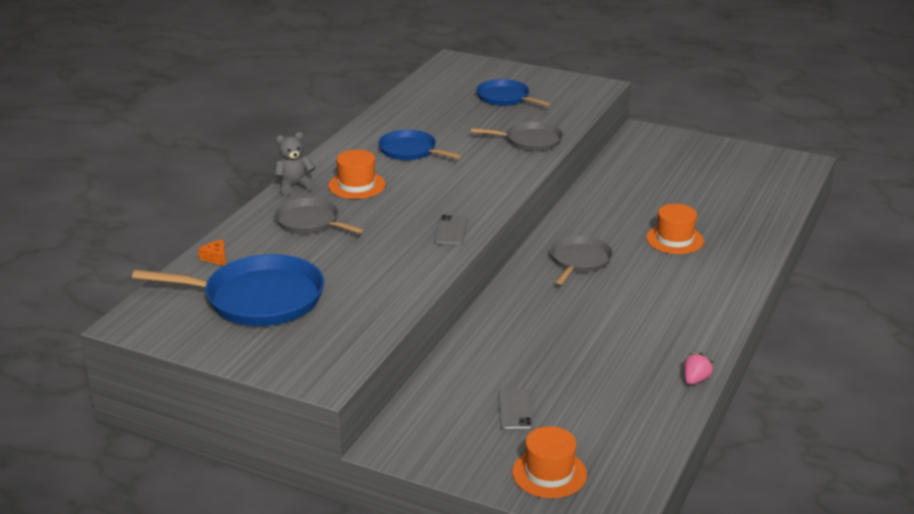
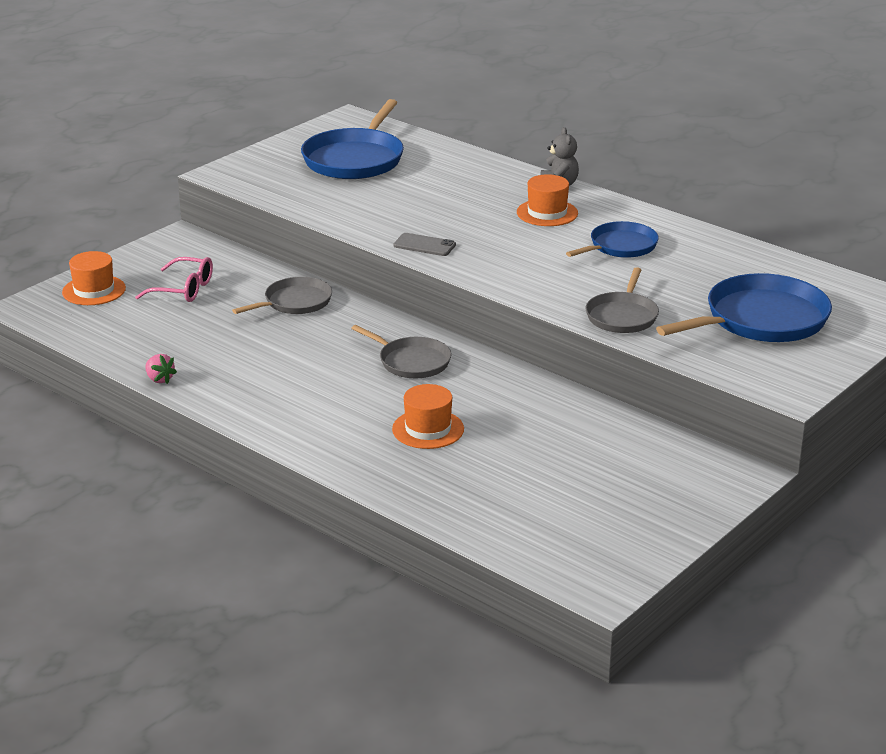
camera: 105 degrees right, 0 degrees up
orange cheese [198,240,226,266] -> none
grey pan [275,198,364,234] -> grey pan moved to [232,277,332,314]
blue pan [476,79,550,106] -> blue pan [656,273,832,342], size x1.67
grey phone [498,389,534,431] -> pink glasses [135,257,213,302]

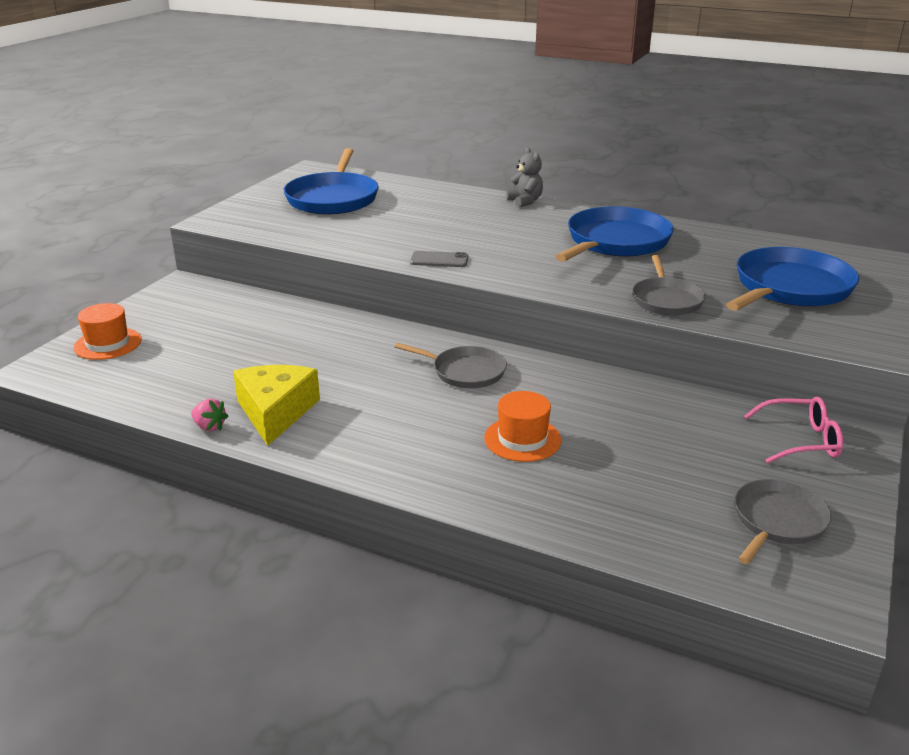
camera: 15 degrees left, 0 degrees up
pink glasses [135,257,213,302] -> pink glasses moved to [744,397,843,463]
grey pan [232,277,332,314] -> grey pan moved to [734,479,831,564]
orange hat [517,174,578,226] -> none
blue pan [566,221,659,258] -> blue pan [555,206,674,262], size x1.67
none -> yellow cheese [233,365,320,446]

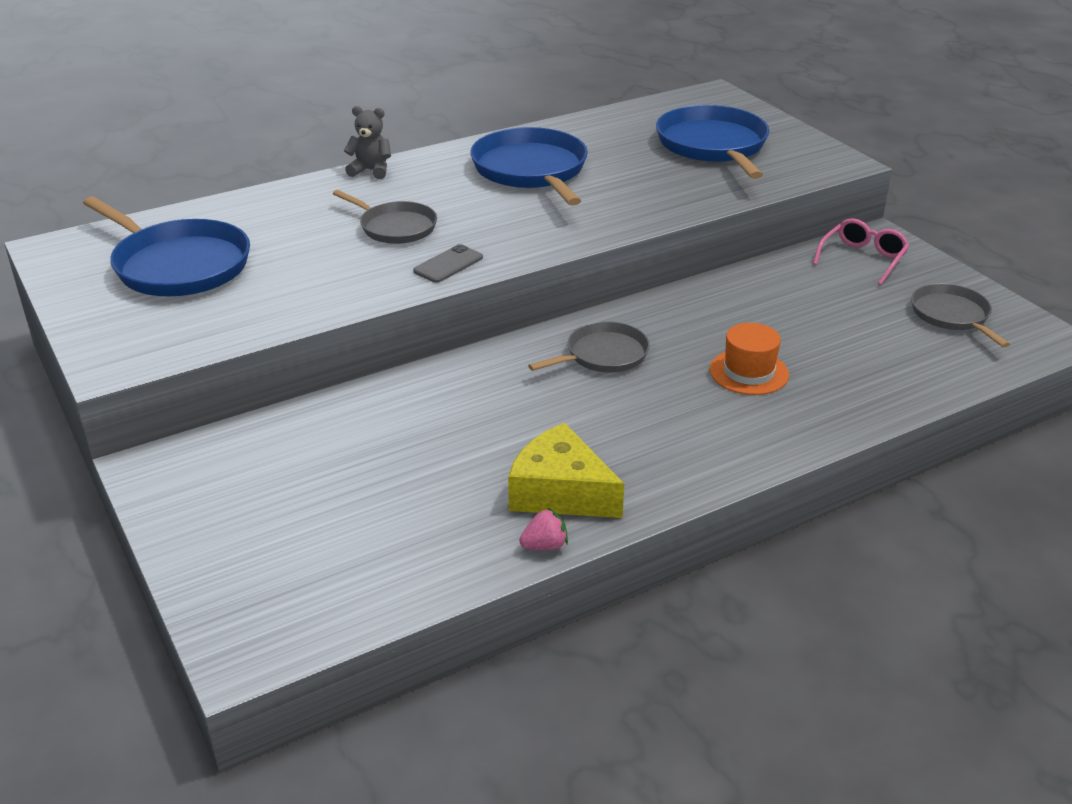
camera: 55 degrees left, 5 degrees up
orange hat [73,303,142,360] -> none
grey pan [632,255,706,315] -> grey pan moved to [333,190,437,244]

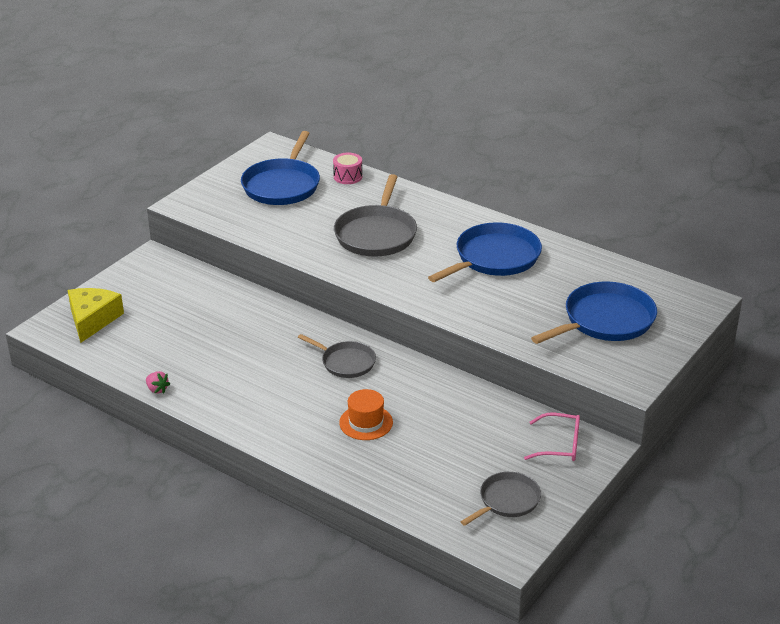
camera: 65 degrees right, 0 degrees up
grey pan [333,190,437,244] -> grey pan [334,174,417,257], size x1.67
grey teddy bear [344,106,391,179] -> none
grey phone [413,244,483,283] -> none
yellow cheese [508,423,624,518] -> yellow cheese moved to [68,288,124,343]
none -> pink drum [333,153,363,184]

